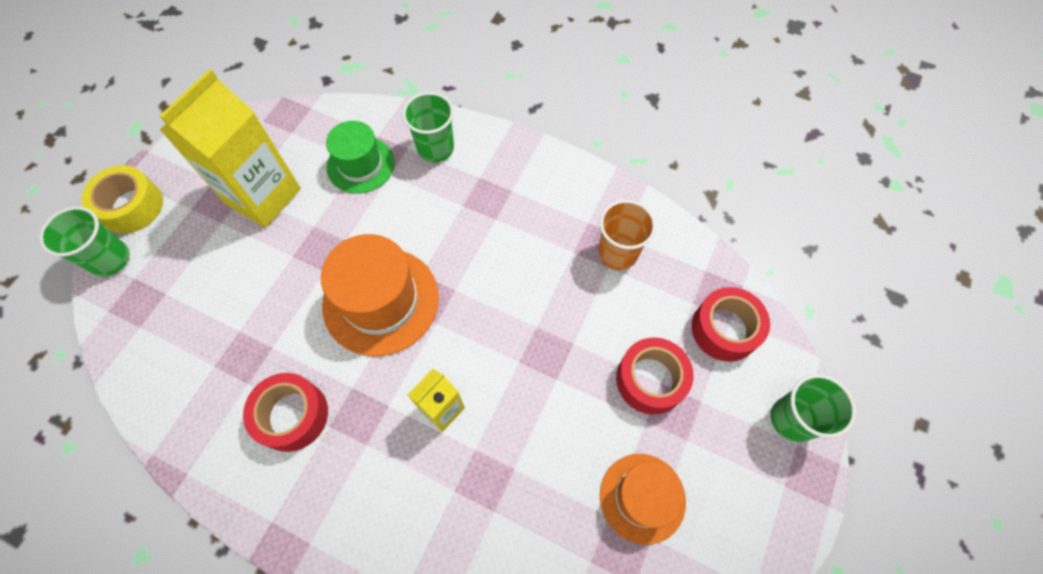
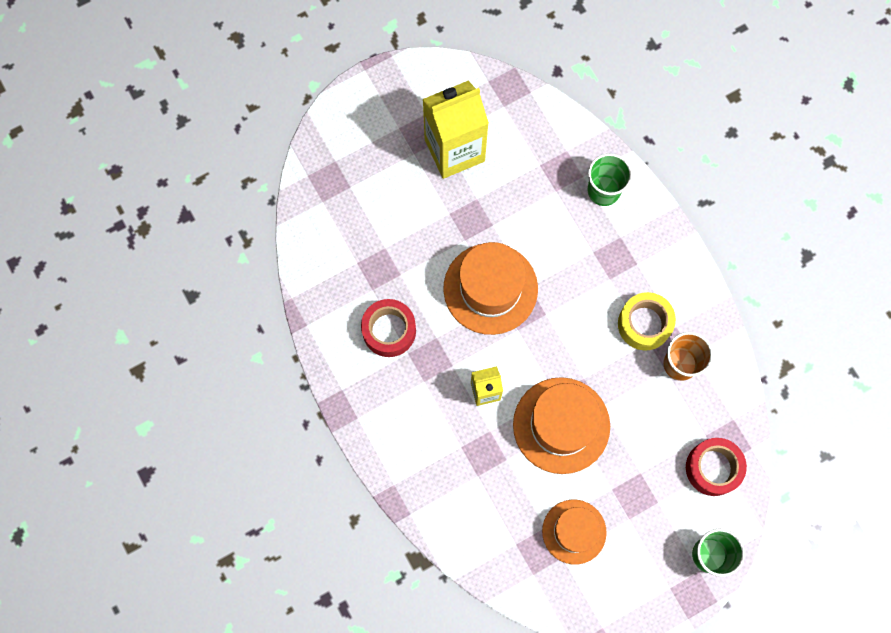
camera: 35 degrees right, 10 degrees up
green cup [39,207,130,277] -> none
yellow tape [82,165,163,233] -> yellow tape moved to [618,292,676,350]
green hat [326,121,395,194] -> none
red tape [616,338,694,415] -> none
none -> orange hat [513,377,610,474]

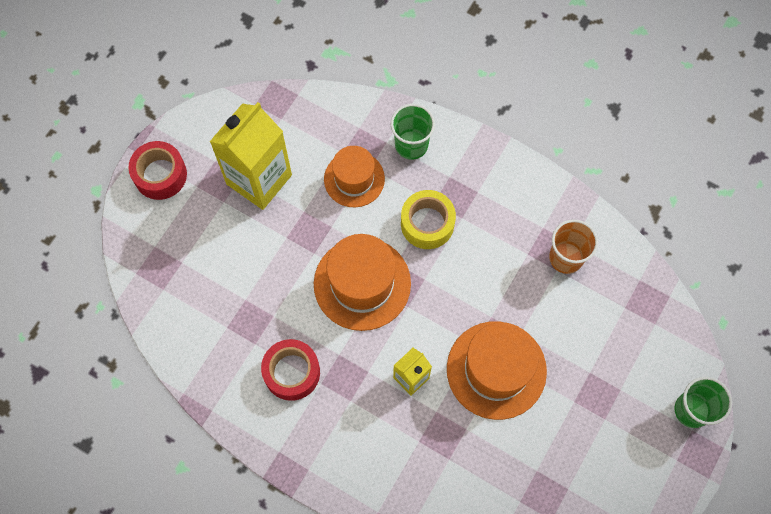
camera: 30 degrees left, 5 degrees down
orange hat [542,500,607,565] -> orange hat moved to [324,146,385,207]
yellow tape [618,292,676,350] -> yellow tape moved to [401,190,456,249]
red tape [686,438,747,496] -> red tape moved to [128,141,187,200]

